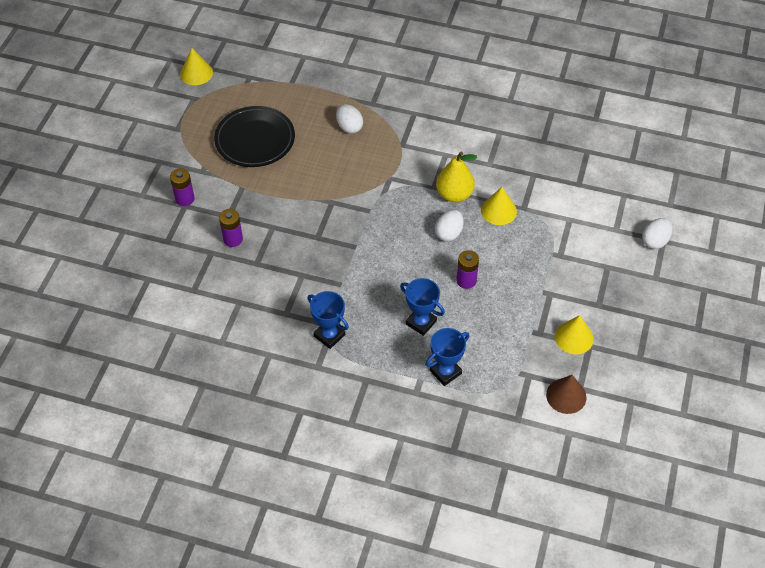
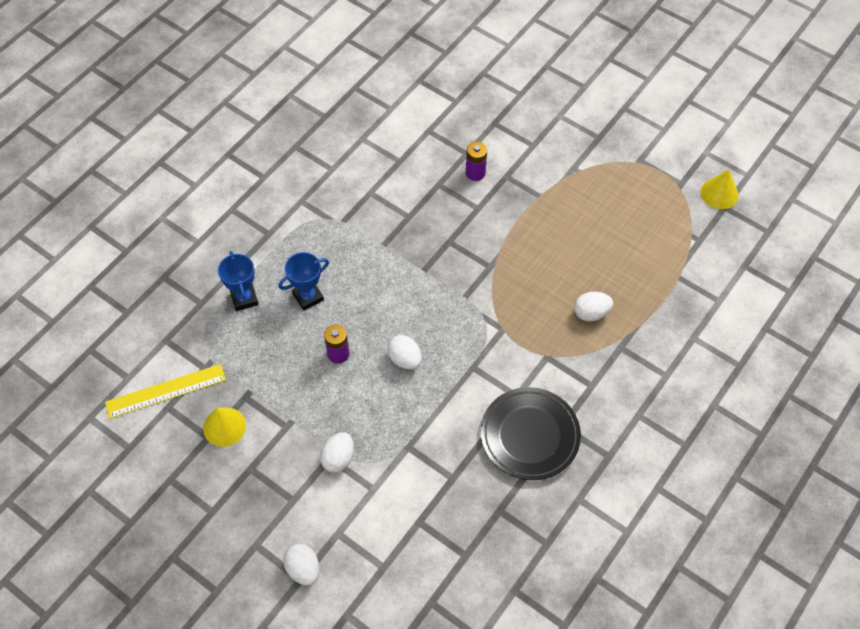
camera: 110 degrees right, 5 degrees up
purple battery [170,168,195,206] -> none
black plate [214,106,295,167] -> black plate moved to [481,387,581,480]
blue trophy [308,291,349,349] -> none
yellow pear [436,152,477,202] -> none
yellow cone [481,187,517,225] -> none
brown cone [546,375,587,414] -> yellow ruler [105,364,226,419]
none -> white egg [320,432,354,473]

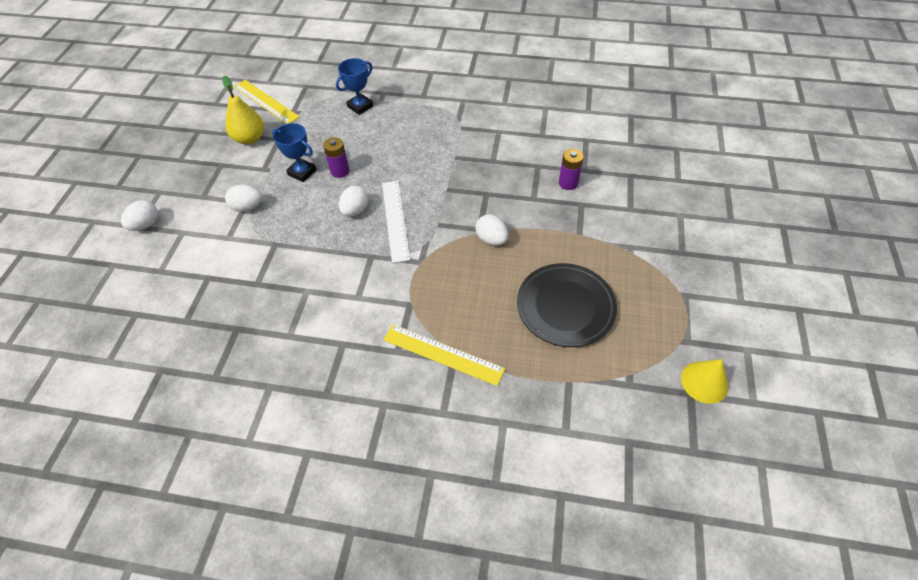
camera: 65 degrees right, 5 degrees down
yellow cone [203,408,246,447] -> yellow pear [223,76,264,145]
blue trophy [279,252,329,311] -> blue trophy moved to [272,123,316,182]
black plate [481,387,581,480] -> black plate moved to [517,263,617,347]
white egg [574,292,613,321] -> white egg moved to [475,214,508,246]
none -> white ruler [382,181,410,263]
none -> yellow ruler [383,324,505,386]

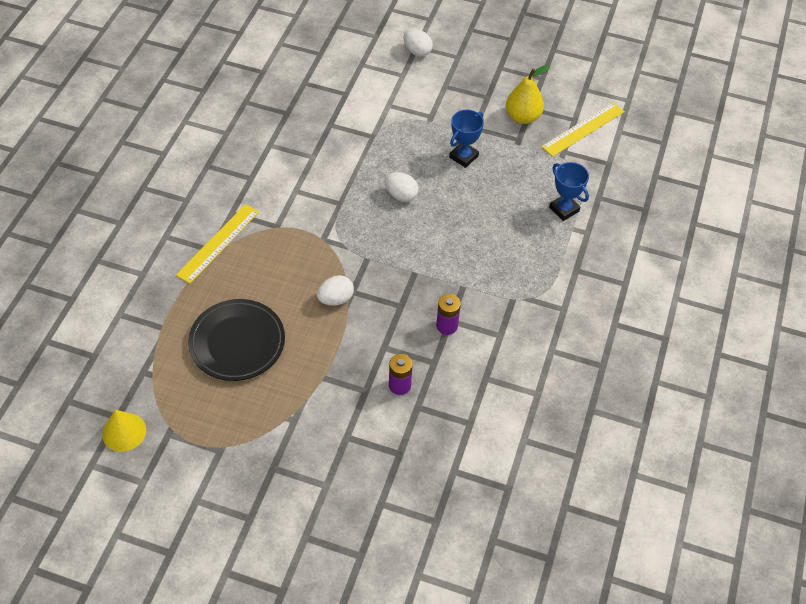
camera: 95 degrees right, 0 degrees up
white egg [225,184,262,212] -> none
purple battery [323,137,349,178] -> purple battery moved to [436,294,461,335]
white ruler [382,181,410,263] -> none

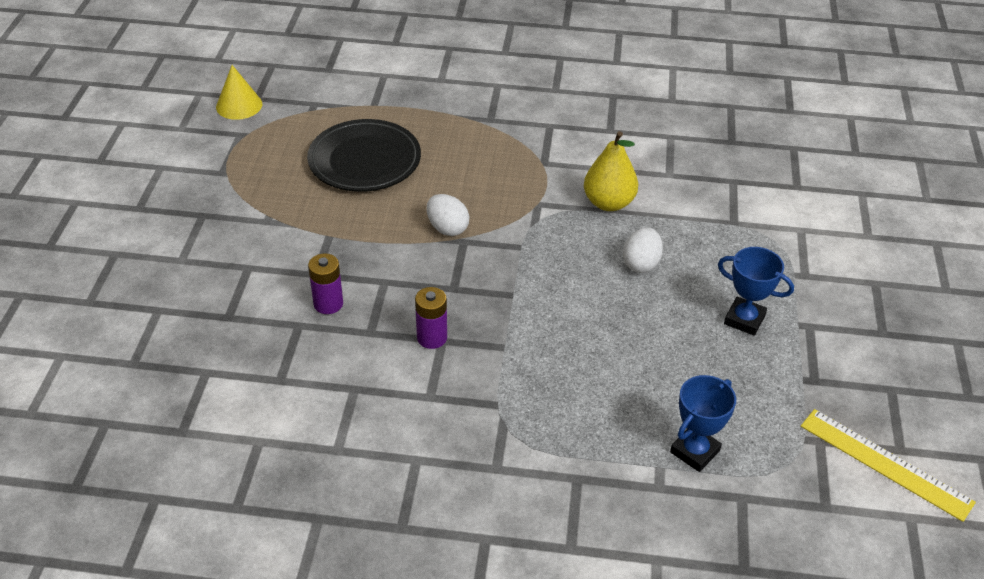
camera: 80 degrees right, 10 degrees down
yellow ruler [176,204,259,284] -> none
white egg [403,29,433,57] -> none
yellow pear [506,65,550,124] -> yellow pear moved to [584,131,638,211]

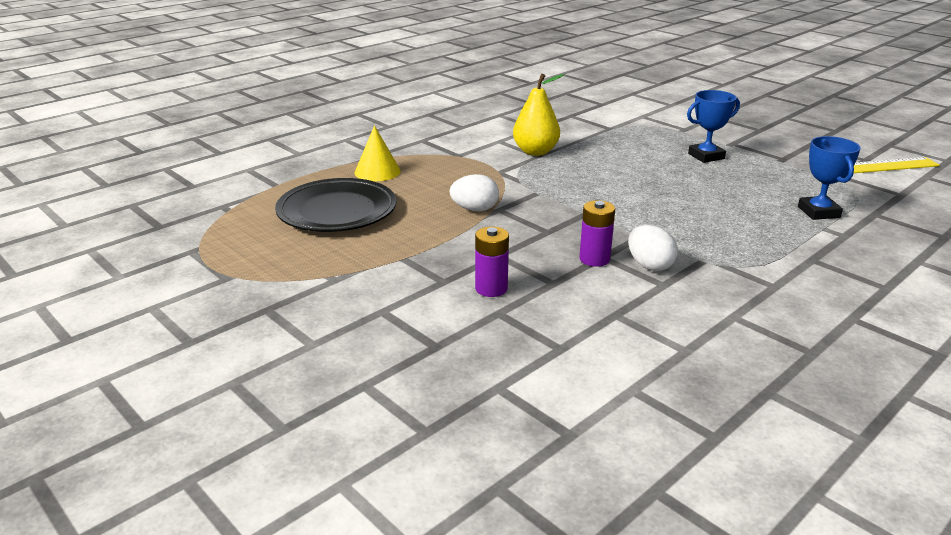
camera: 50 degrees left, 15 degrees down
yellow cone [216,65,262,120] -> yellow cone moved to [354,125,401,181]
white egg [623,227,663,273] -> white egg moved to [628,225,678,271]

